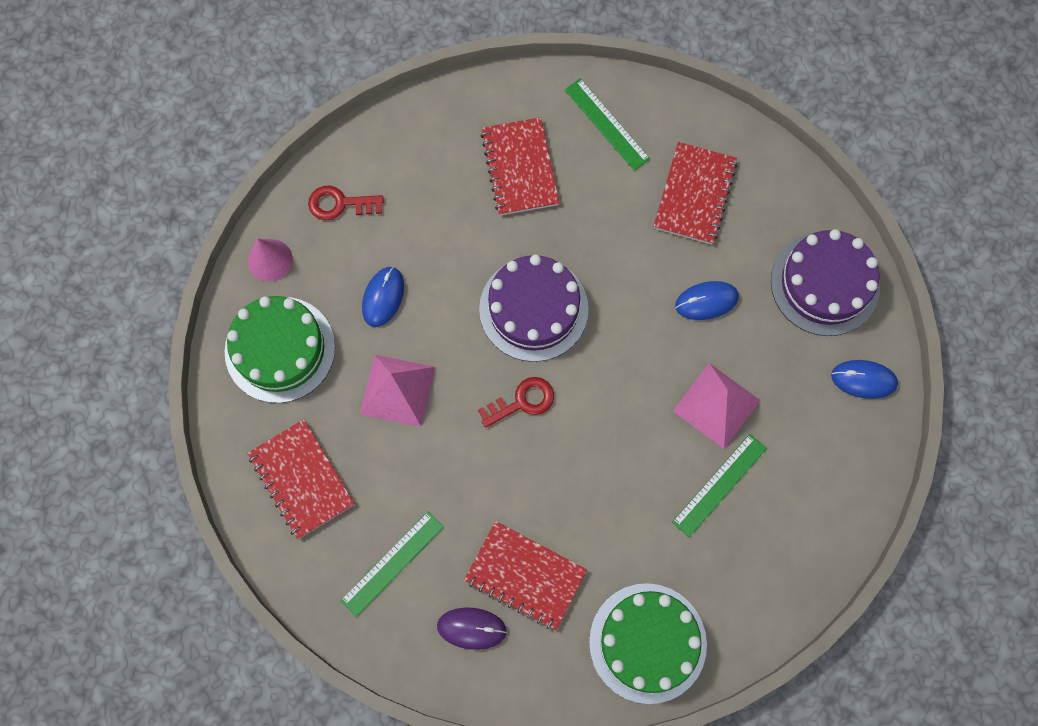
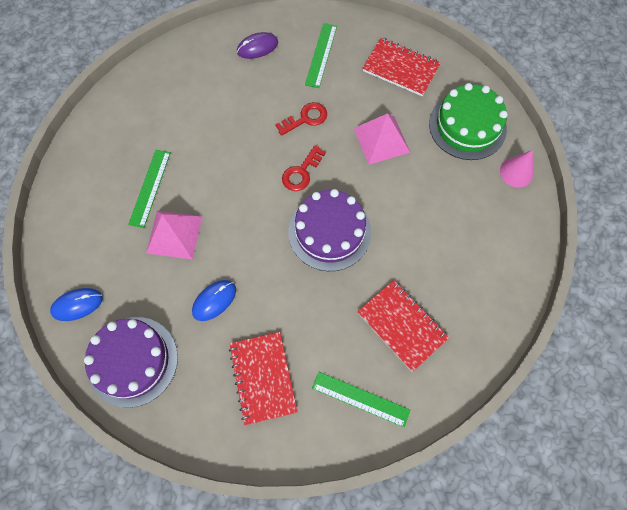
camera: 150 degrees right, 5 degrees down
red key [308,186,384,220] -> red key moved to [275,102,327,136]
blue mouse [362,267,404,327] -> none
red notebook [464,521,587,630] -> none
green cake [589,583,707,704] -> none

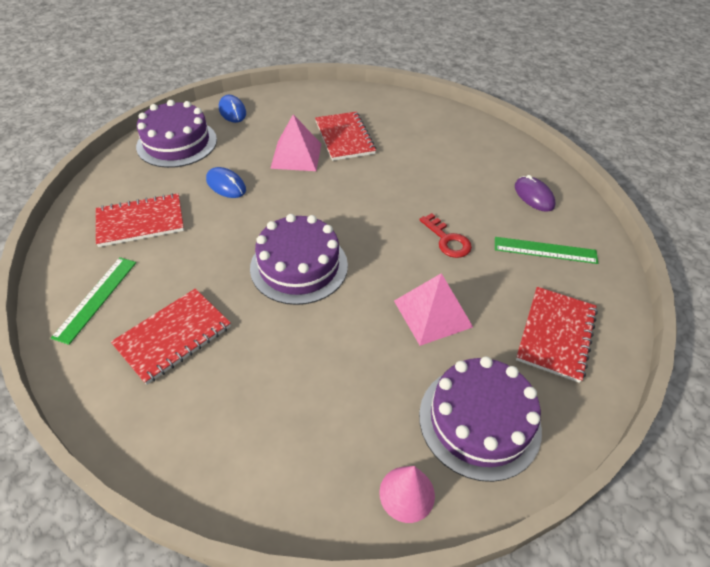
camera: 85 degrees right, 20 degrees down
green ruler [128,150,171,228] -> red notebook [315,112,376,161]
red key [282,145,326,191] -> none
green cake [429,83,508,160] -> purple cake [419,356,542,482]

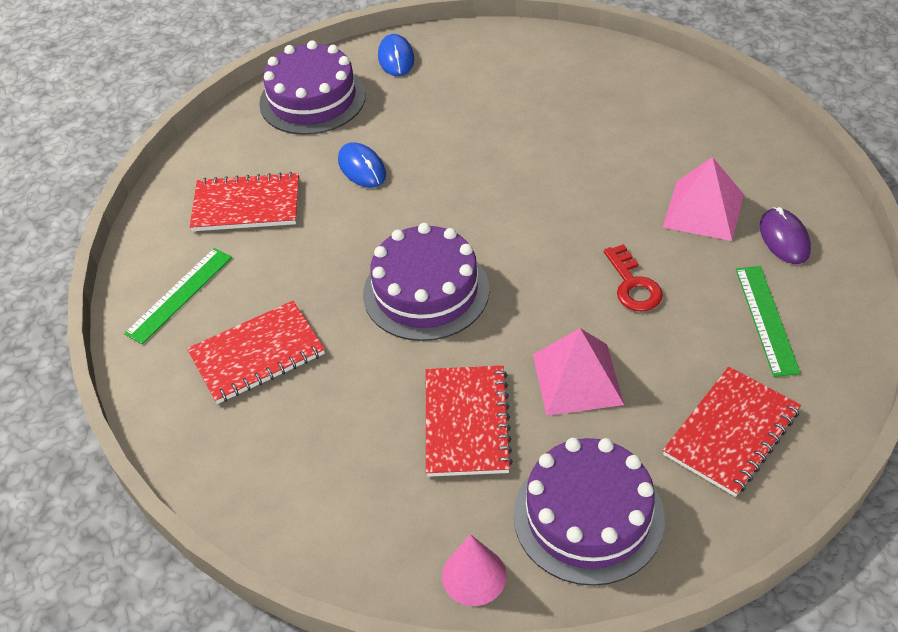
camera: 20 degrees right, 0 degrees up
pink pyramid [270,114,321,171] -> pink pyramid moved to [663,157,744,241]
red notebook [315,112,376,161] -> red notebook moved to [426,365,513,477]
green ruler [495,237,598,264] -> green ruler turned 60 degrees clockwise [736,266,801,377]

